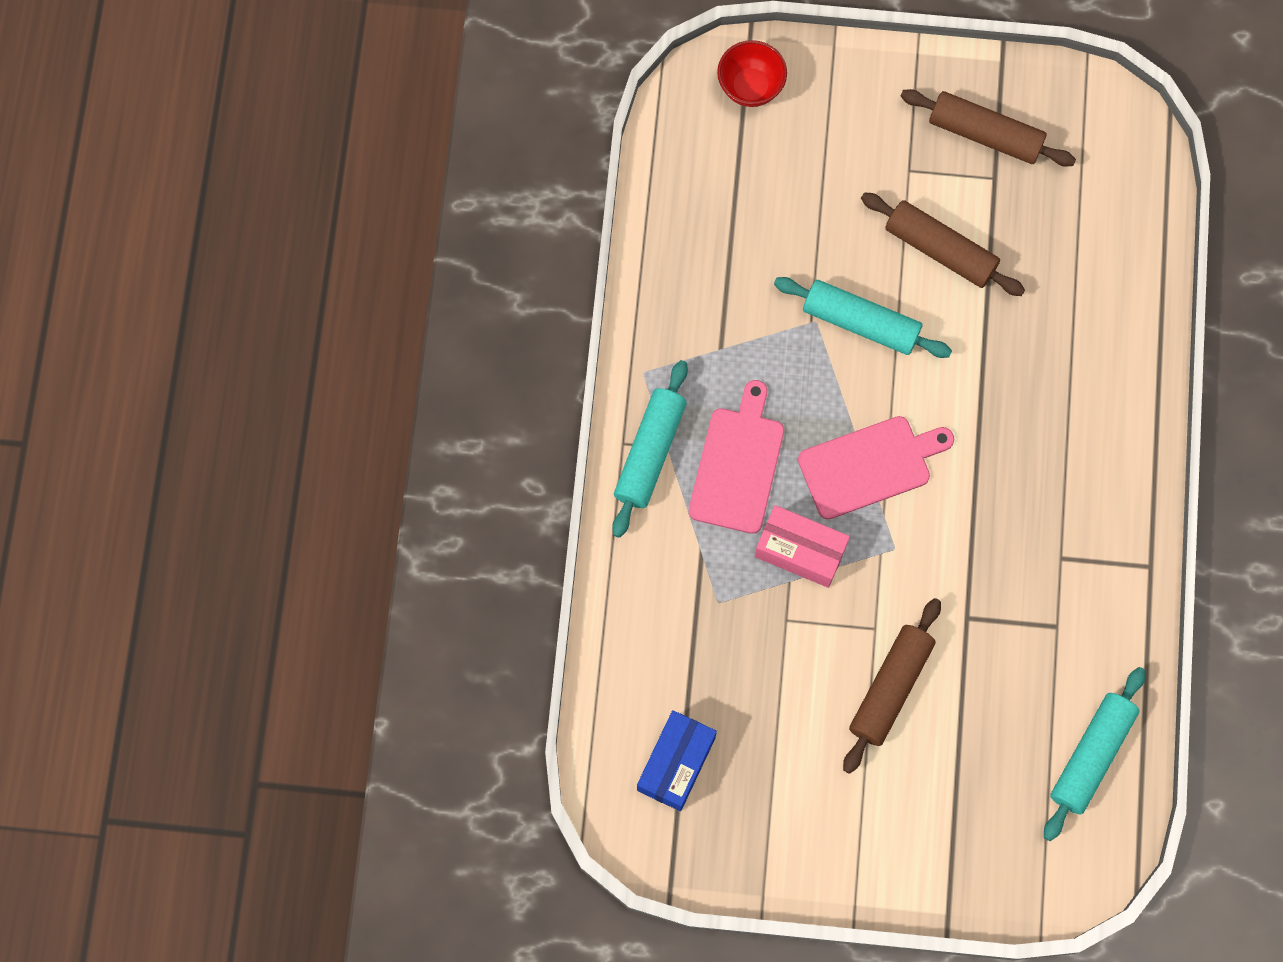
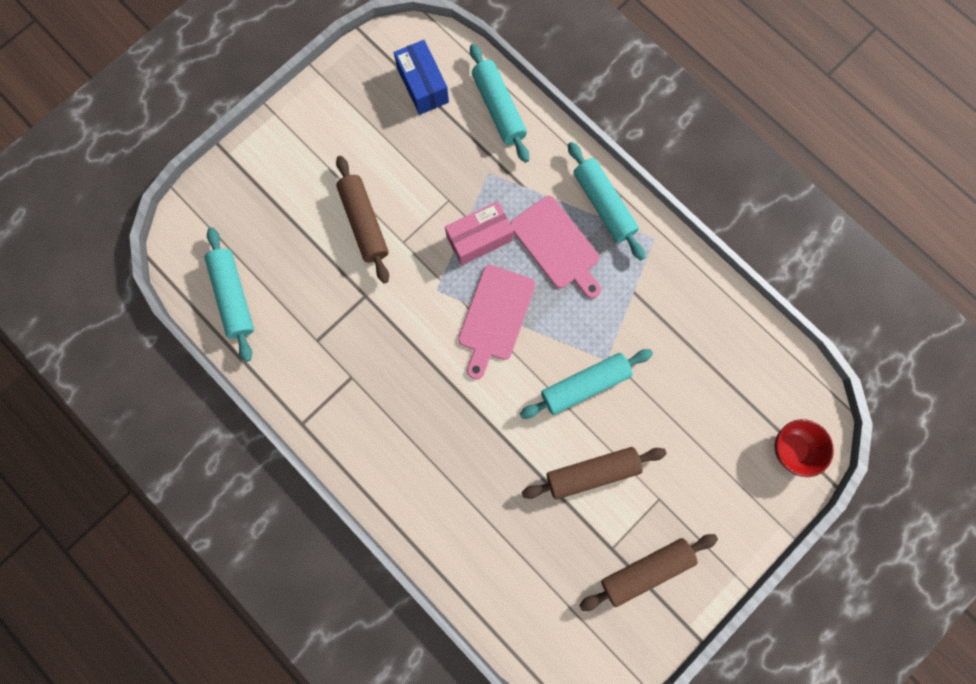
camera: 130 degrees right, 5 degrees up
none -> turquoise rolling pin [470,44,529,163]

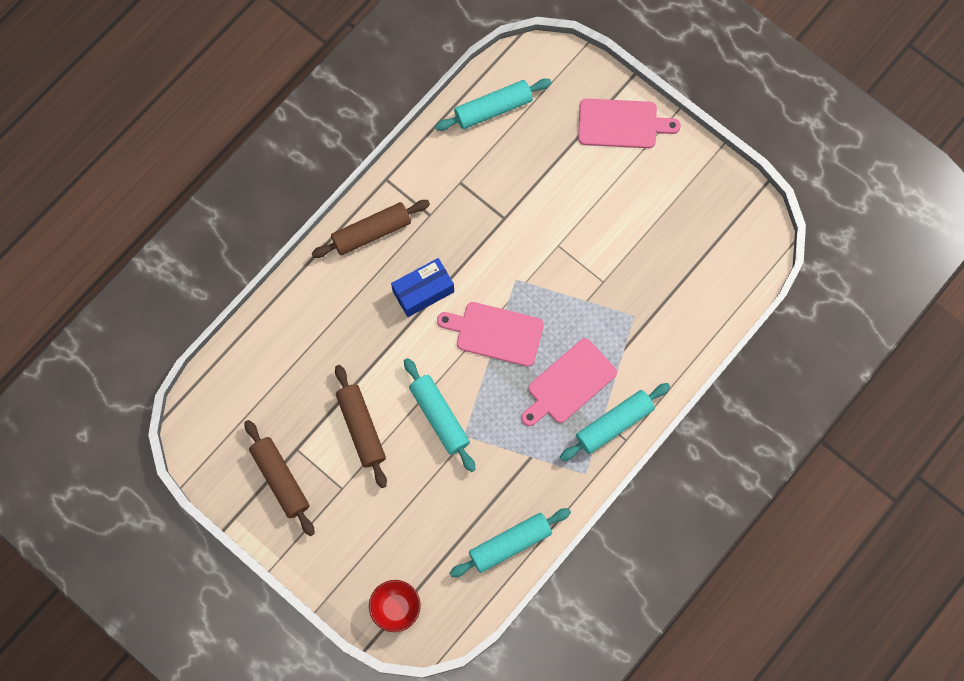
camera: 85 degrees right, 5 degrees down
brown rolling pin [336,156,389,283] -> brown rolling pin moved to [312,200,430,258]
blue box [394,40,449,115] -> blue box moved to [391,258,454,317]
pink box [445,201,514,265] -> none
turquoise rolling pin [470,44,529,163] -> turquoise rolling pin moved to [450,508,571,577]
none -> pink cutting board [578,99,681,148]

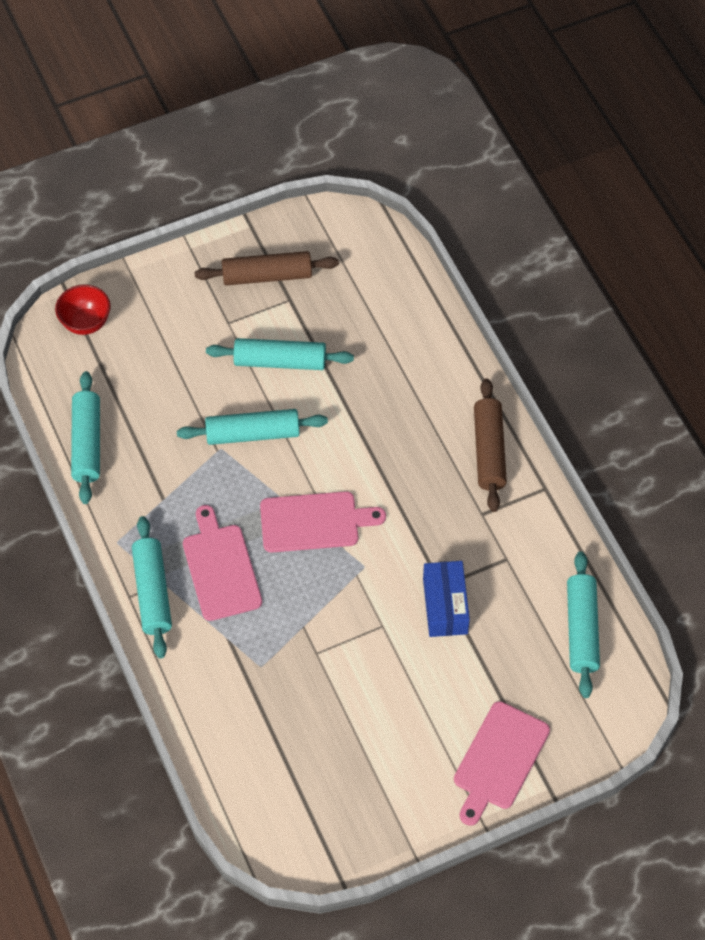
camera: 115 degrees right, 15 degrees down
brown rolling pin [335,365,387,488] -> turquoise rolling pin [206,338,354,370]
blue box [391,258,454,317] -> blue box moved to [423,561,470,637]
pink cutting board [437,302,544,367] -> pink cutting board turned 45 degrees clockwise [260,491,386,552]

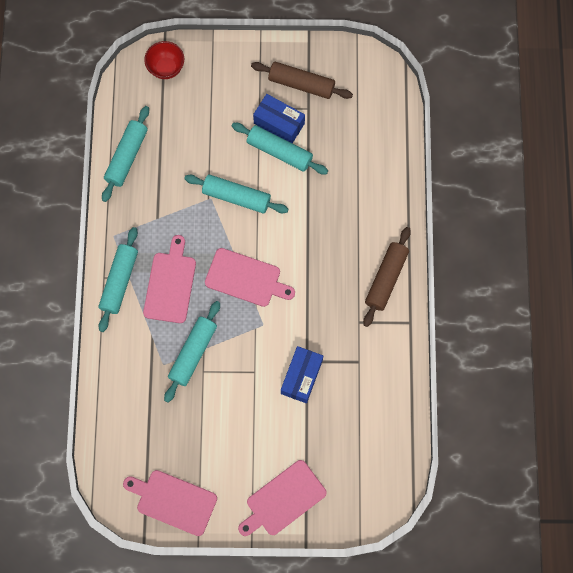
camera: 25 degrees right, 15 degrees up
turquoise rolling pin [567,551,600,698] -> turquoise rolling pin moved to [164,301,220,402]
none -> pink cutting board [123,470,217,536]
none -> blue box [253,94,305,143]

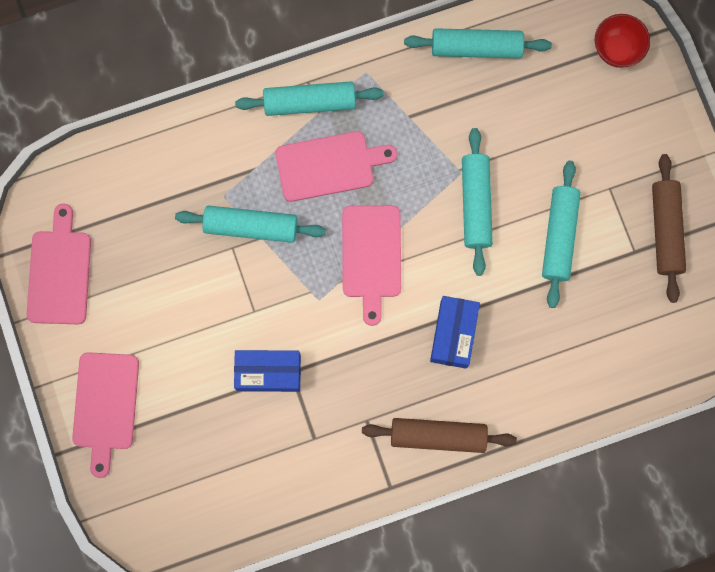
camera: 70 degrees right, 5 degrees up
pink cutting board [238,460,327,536] -> pink cutting board turned 120 degrees counterclockwise [72,352,139,478]
blue box [253,94,305,143] -> blue box moved to [430,296,480,369]

